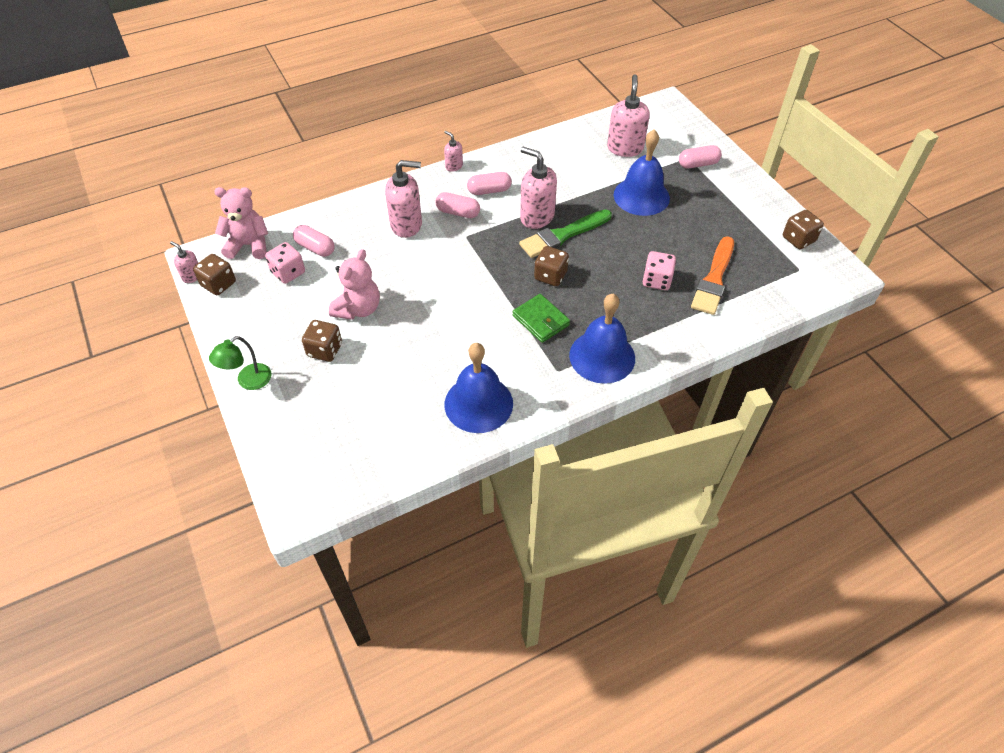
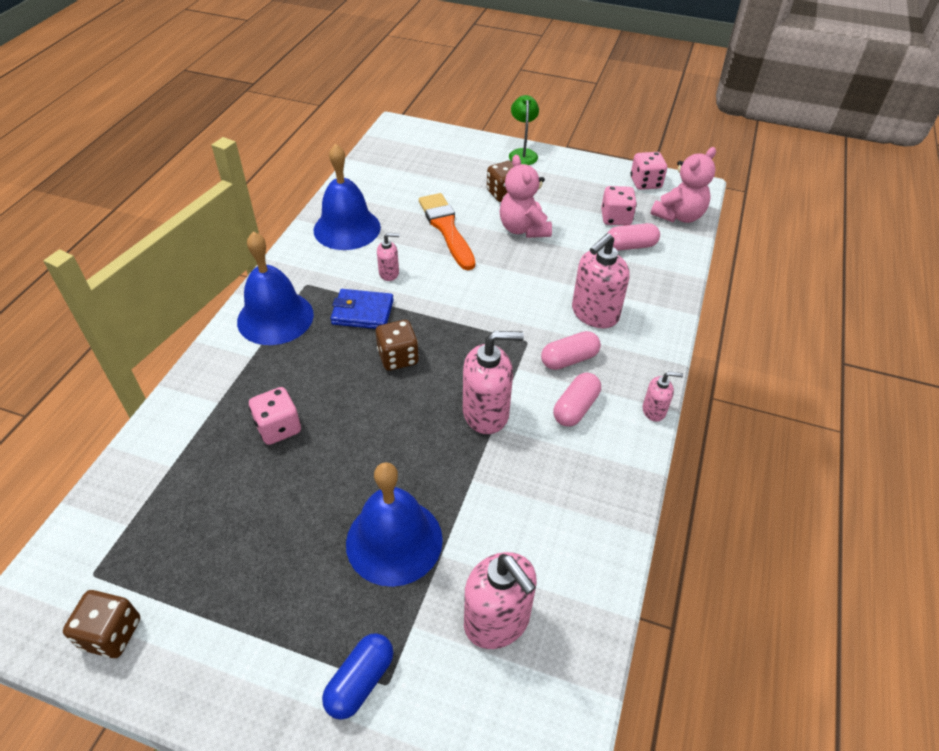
camera: 135 degrees right, 5 degrees down
pink soap dispenser [170,241,198,283] -> pink soap dispenser moved to [377,233,400,281]
brown dice [193,254,236,295] -> pink dice [631,152,667,190]
green wallet [513,294,570,343] -> blue wallet [331,289,394,329]
green brush [519,209,612,258] -> none
pink capsule [679,145,722,168] -> blue capsule [322,633,394,720]
orange brush [691,236,734,315] -> orange brush moved to [419,193,475,270]

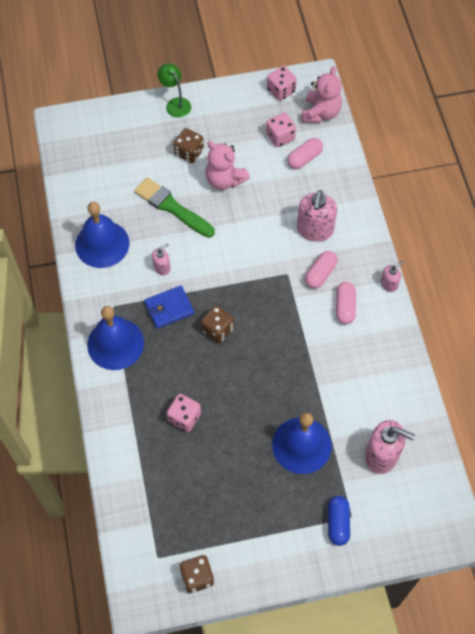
camera: 30 degrees left, 15 degrees up
orange brush [419,193,475,270] -> green brush [134,177,215,238]
pink soap dispenser [463,331,524,434] -> none

